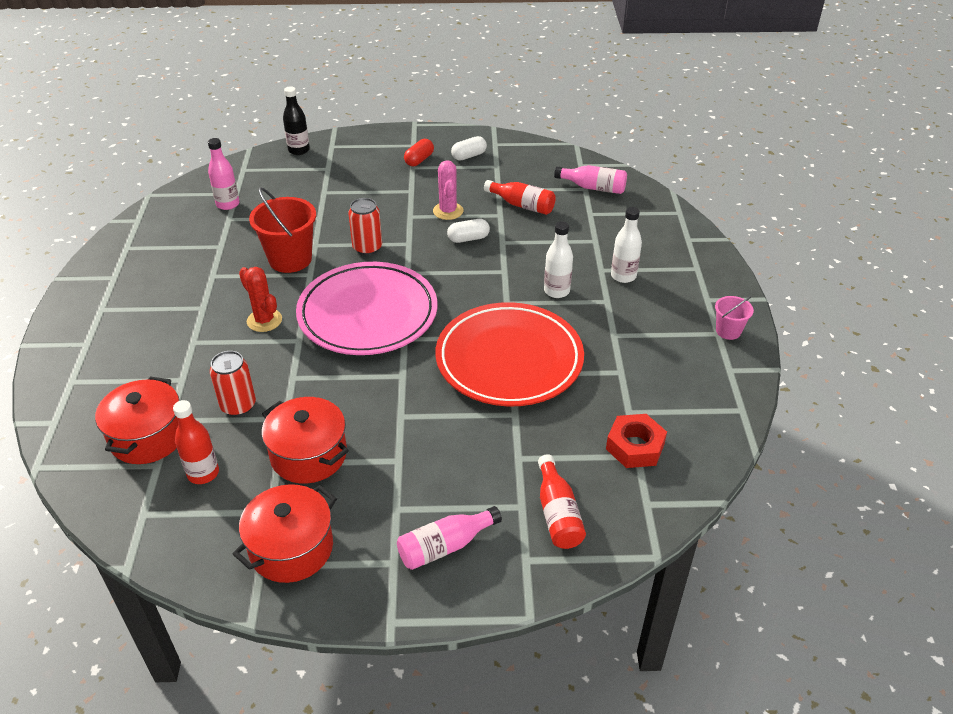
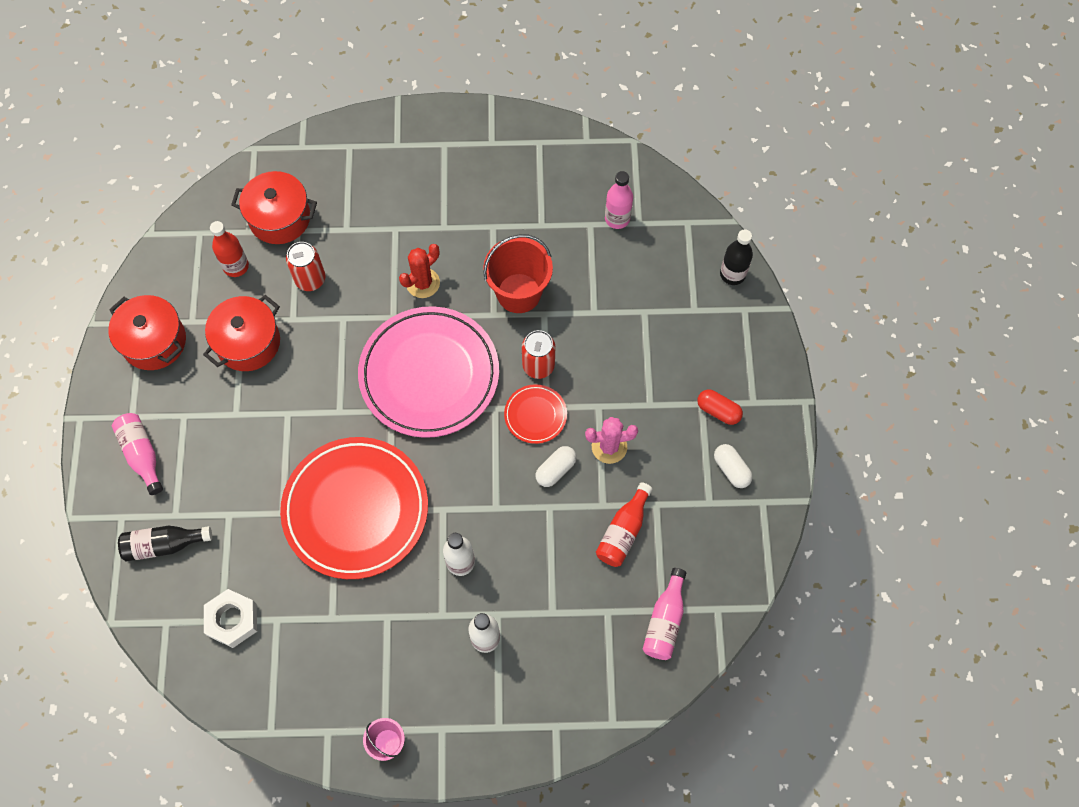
camera: 90 degrees right, 25 degrees up
white capsule [447,219,490,243] -> white capsule turned 60 degrees clockwise [535,446,577,487]
red bottle [538,454,586,549] -> black bottle [118,526,212,561]
red nut [606,414,667,468] -> white nut [204,589,257,648]
none -> red plate [504,384,567,444]

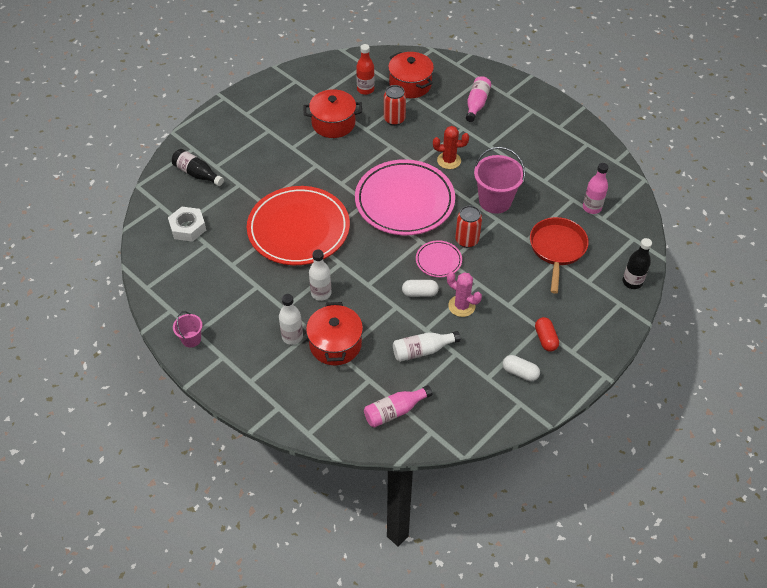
camera: 45 degrees right, 15 degrees down
red pot [108,295,186,370] -> red pot moved to [306,302,363,365]
pink bottle [112,413,163,495] -> pink bottle moved to [466,76,491,122]
red bucket [483,234,553,313] -> pink bucket [474,147,525,214]
red plate [504,384,567,444] -> pink plate [416,240,462,277]
red bottle [596,482,653,567] -> white bottle [393,331,461,362]
white capsule [714,444,753,488] -> white capsule turned 75 degrees counterclockwise [503,355,540,381]
none -> red pan [530,217,589,294]

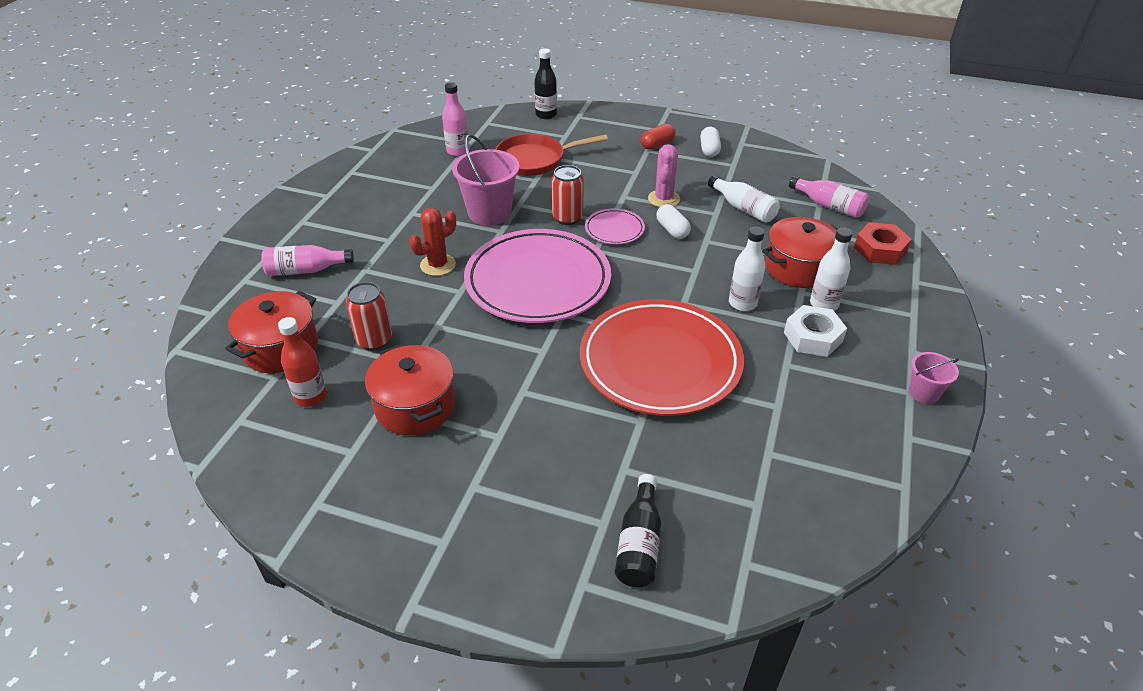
camera: 115 degrees left, 10 degrees down
white nut [168,207,206,242] -> white nut moved to [784,305,847,357]
red cactus [433,126,469,169] -> red cactus turned 75 degrees clockwise [409,208,456,276]
none -> red nut [854,222,912,265]

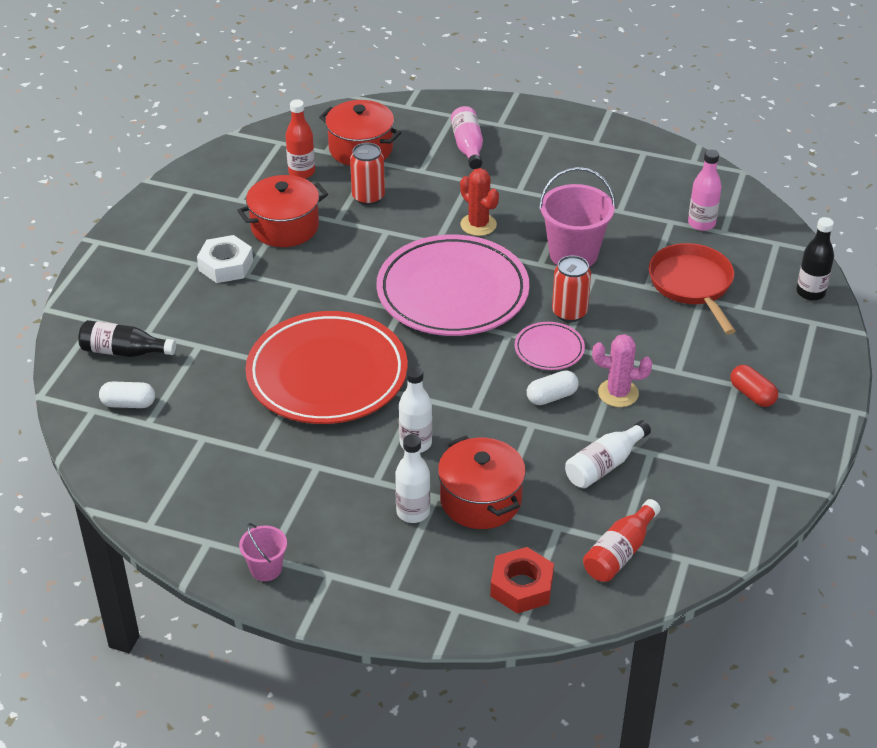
camera: 90 degrees right, 0 degrees up
white capsule [700,127,721,157] -> white capsule moved to [99,382,155,408]
white nut [784,305,847,357] -> white nut moved to [197,235,253,283]
pink bottle [789,176,869,218] -> red bottle [583,499,660,582]

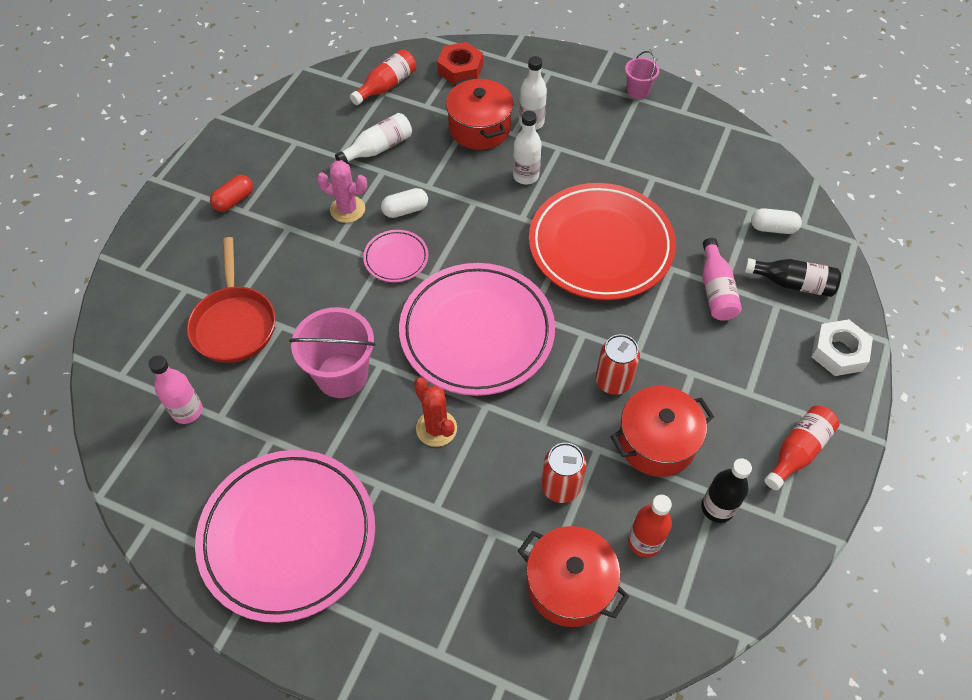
camera: 175 degrees left, 15 degrees up
white nut [197,235,253,283] -> white nut moved to [812,319,873,376]
pink bottle [451,106,483,169] -> pink bottle moved to [703,238,742,321]
red can [552,255,591,322] -> red can moved to [596,334,640,395]
red capsule [730,365,778,407] -> red capsule turned 75 degrees clockwise [210,175,253,212]
black bottle [796,217,834,301] -> black bottle moved to [701,458,752,523]
none -> pink plate [195,450,375,623]
none -> red bottle [765,406,840,490]

